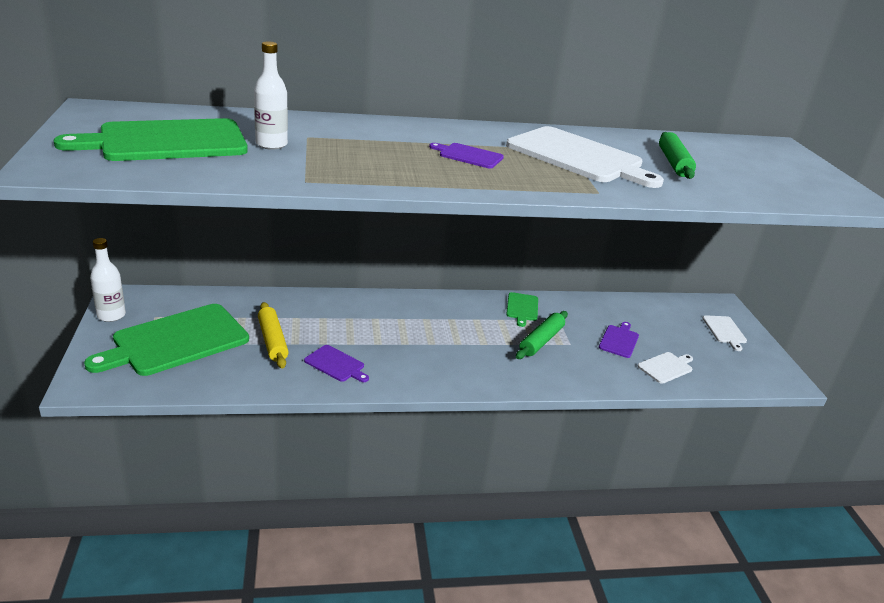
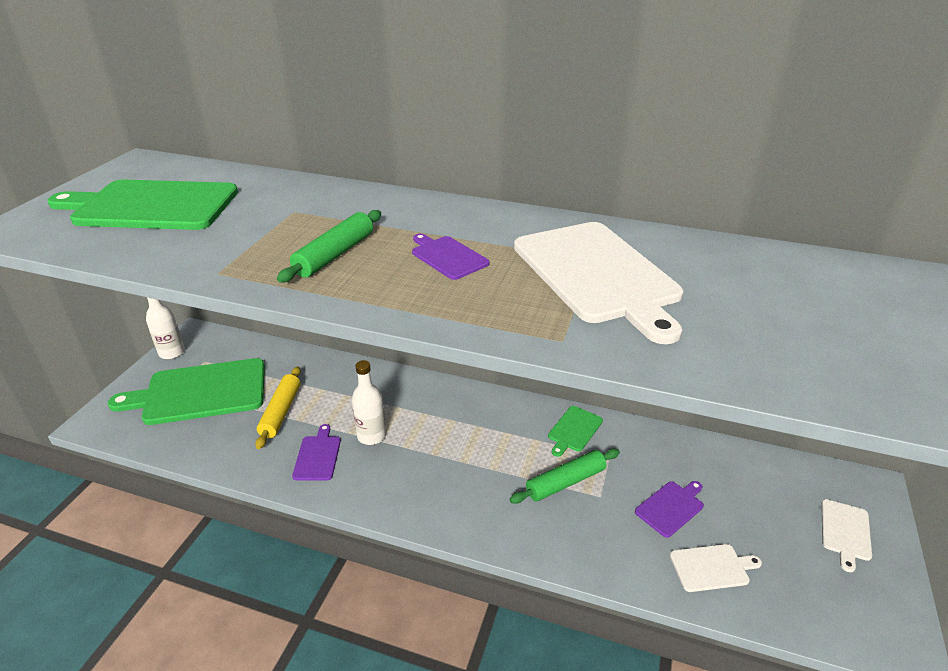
camera: 30 degrees right, 5 degrees up
white bottle [254,41,288,150] -> white bottle moved to [352,360,386,445]
purple cutting board [304,345,369,382] -> purple cutting board turned 150 degrees counterclockwise [292,424,341,481]
green rolling pin [659,132,696,179] -> green rolling pin moved to [277,210,381,283]

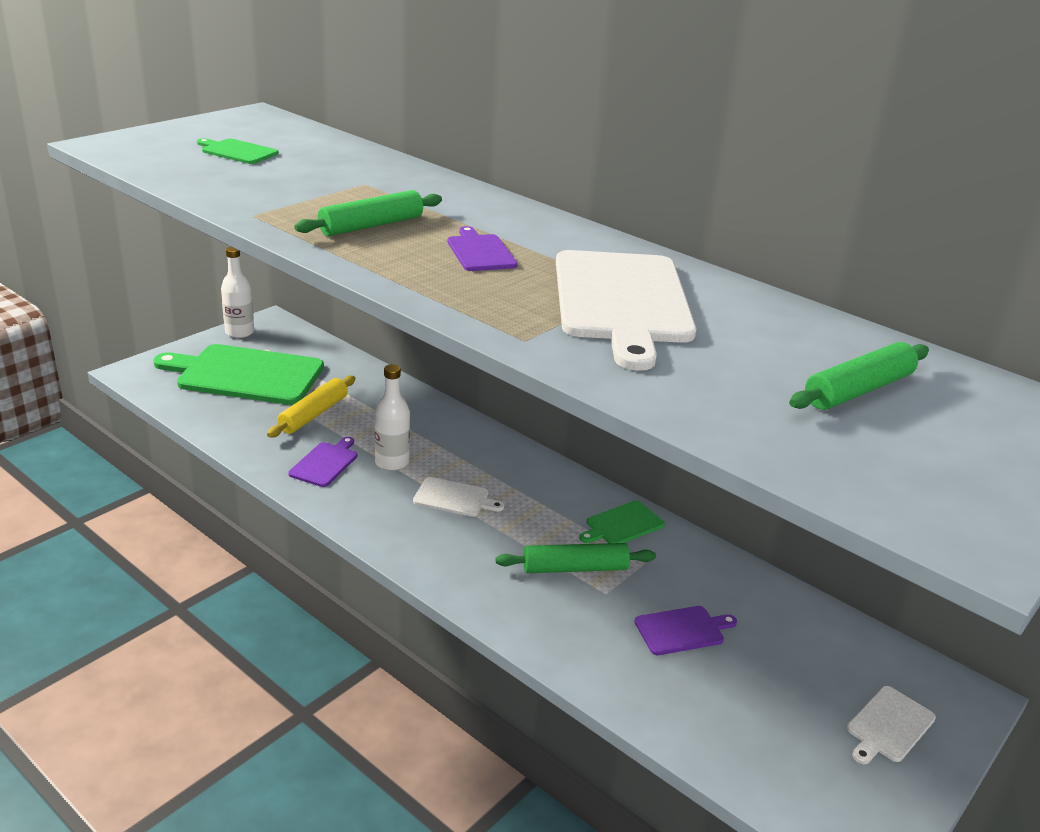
camera: 20 degrees right, 5 degrees down
green cutting board [48,180,238,230] -> green cutting board [197,138,279,164], size x0.46
white cutting board [670,544,762,592] -> white cutting board moved to [413,477,504,517]
none -> green rolling pin [789,342,929,410]

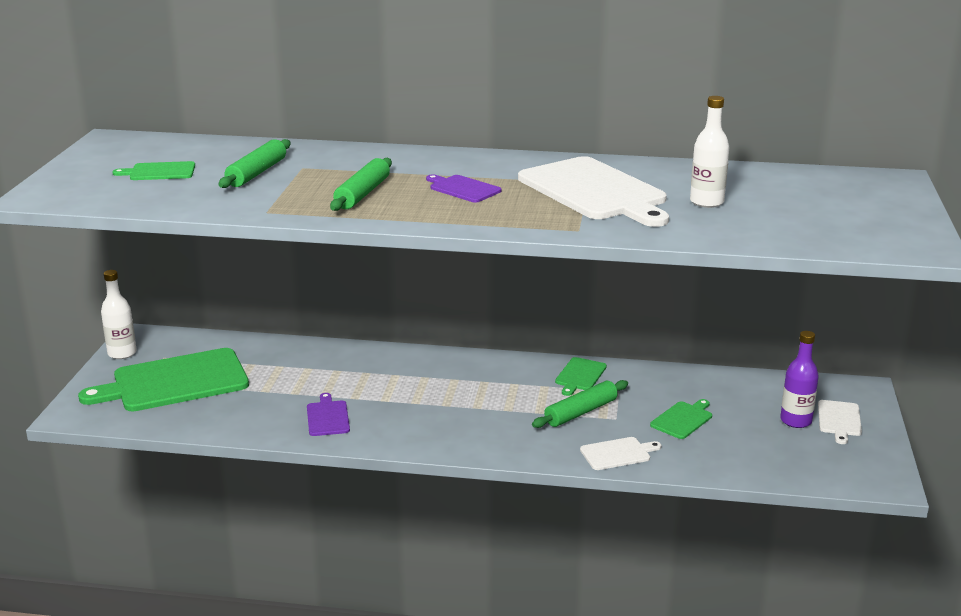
camera: 30 degrees left, 5 degrees down
yellow rolling pin [267,376,355,438] -> none
white bottle [374,364,410,471] -> white bottle moved to [690,96,729,208]
white cutting board [413,477,504,517] -> white cutting board moved to [580,437,661,470]
purple cutting board [634,606,737,655] -> green cutting board [650,399,712,439]
green rolling pin [789,342,929,410] -> green rolling pin moved to [219,139,291,188]
none -> purple bottle [780,331,819,428]

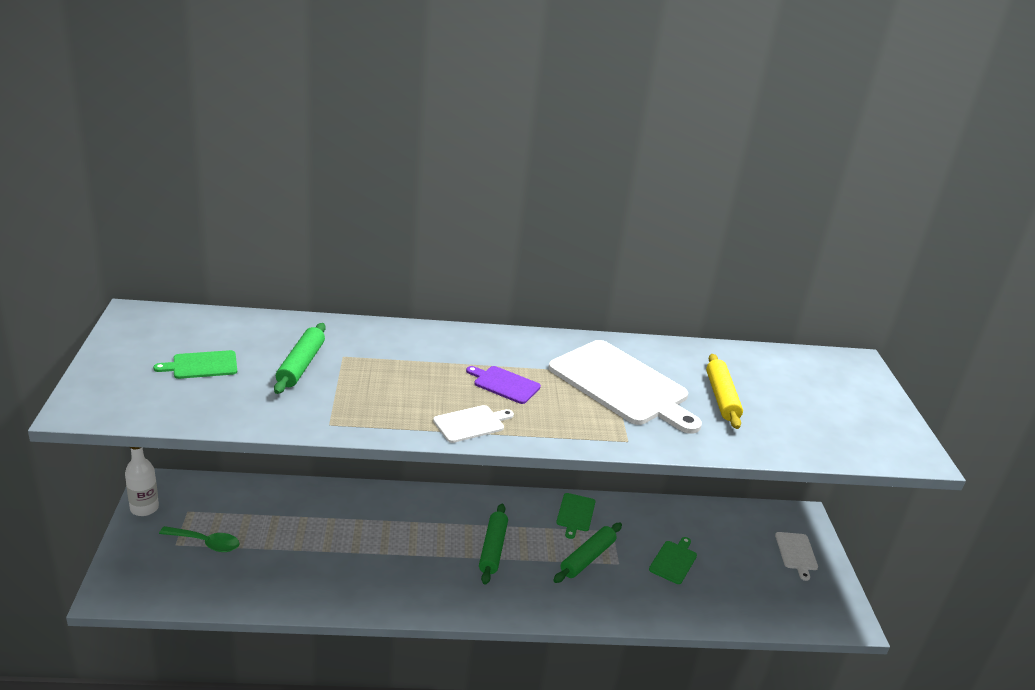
camera: 15 degrees left, 5 degrees up
green cutting board [78,348,249,412] -> green spoon [159,526,240,552]
purple cutting board [307,393,350,436] -> none
green rolling pin [330,158,392,211] -> green rolling pin moved to [479,504,508,585]
white cutting board [580,437,661,470] -> white cutting board moved to [433,405,514,443]
white bottle [690,96,729,208] -> yellow rolling pin [706,354,743,429]
purple bottle [780,331,819,428] -> none

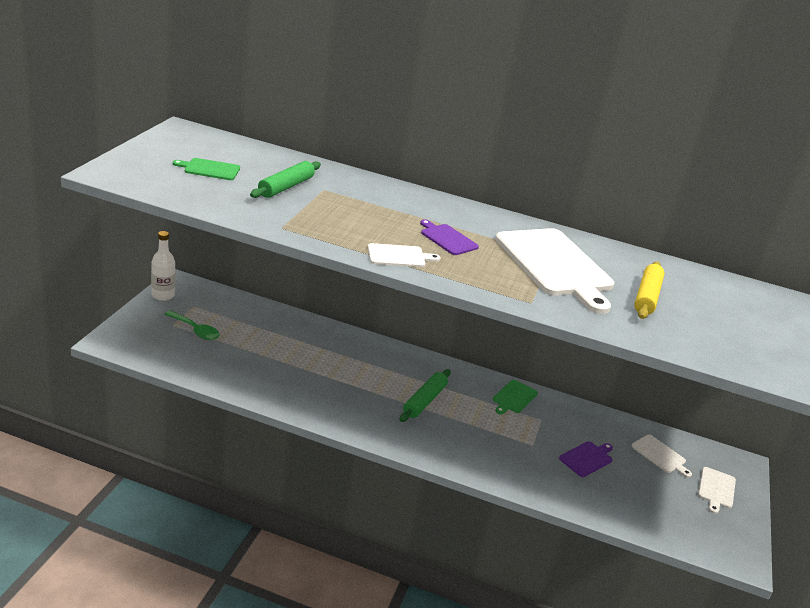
camera: 20 degrees right, 0 degrees up
green rolling pin [554,523,622,583] -> none
green cutting board [649,537,697,584] -> purple cutting board [559,441,613,477]
none -> white cutting board [632,434,692,478]

